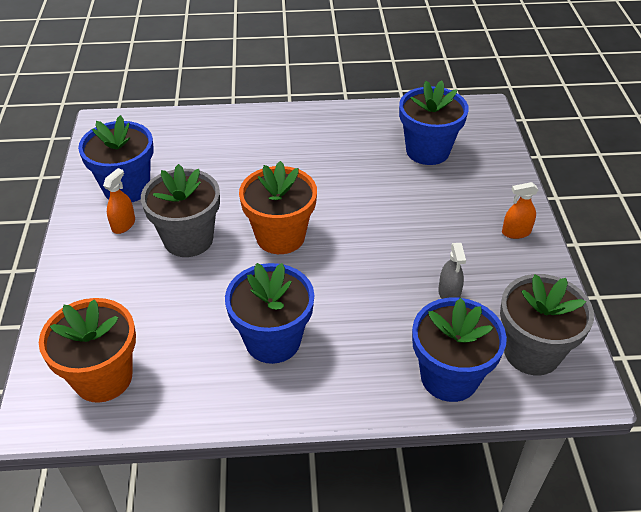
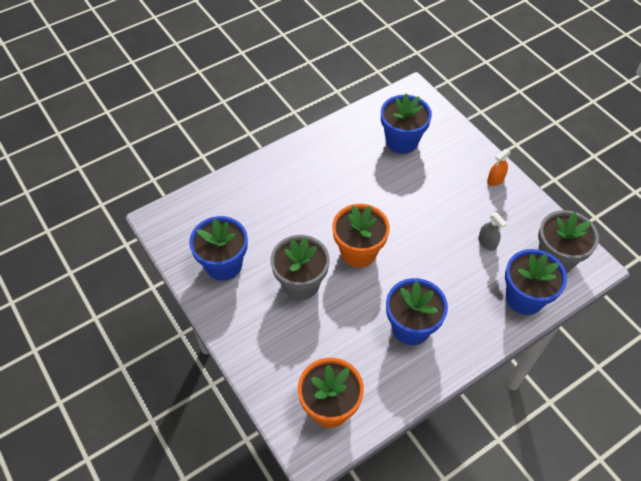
camera: 30 degrees left, 10 degrees up
orange spray bottle [103,168,135,234] -> none

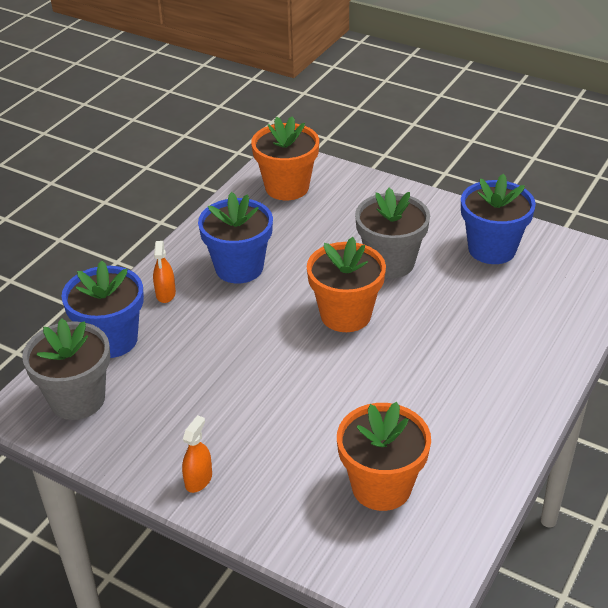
camera: 155 degrees right, 15 degrees down
blue flower pot [381,94,432,154] -> orange flower pot [337,402,431,511]
grey spray bottle [478,212,507,251] -> none
none -> orange spray bottle [153,241,176,303]

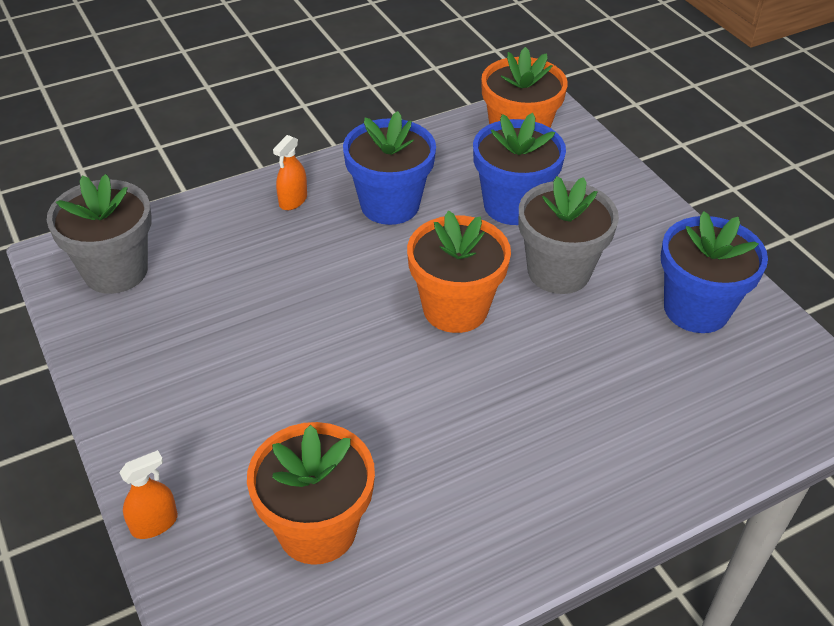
camera: 30 degrees right, 5 degrees up
blue flower pot [62,261,144,358] -> blue flower pot moved to [473,113,566,225]
orange spray bottle [182,415,212,493] -> orange spray bottle moved to [119,450,178,539]

